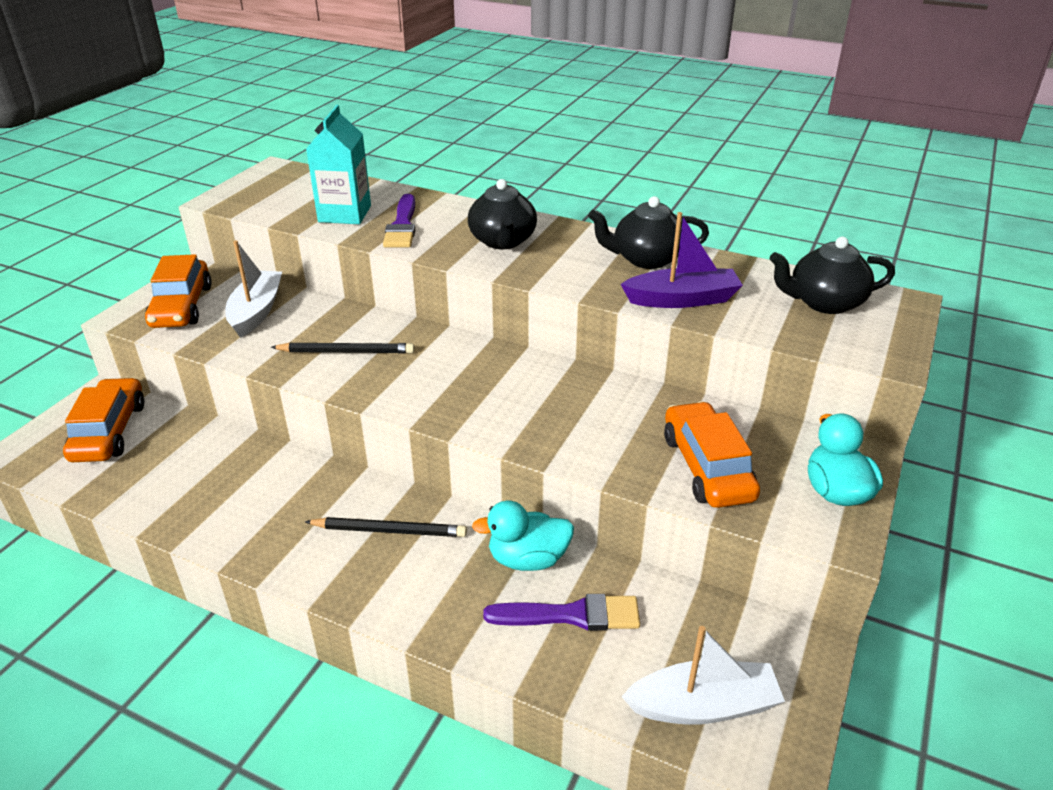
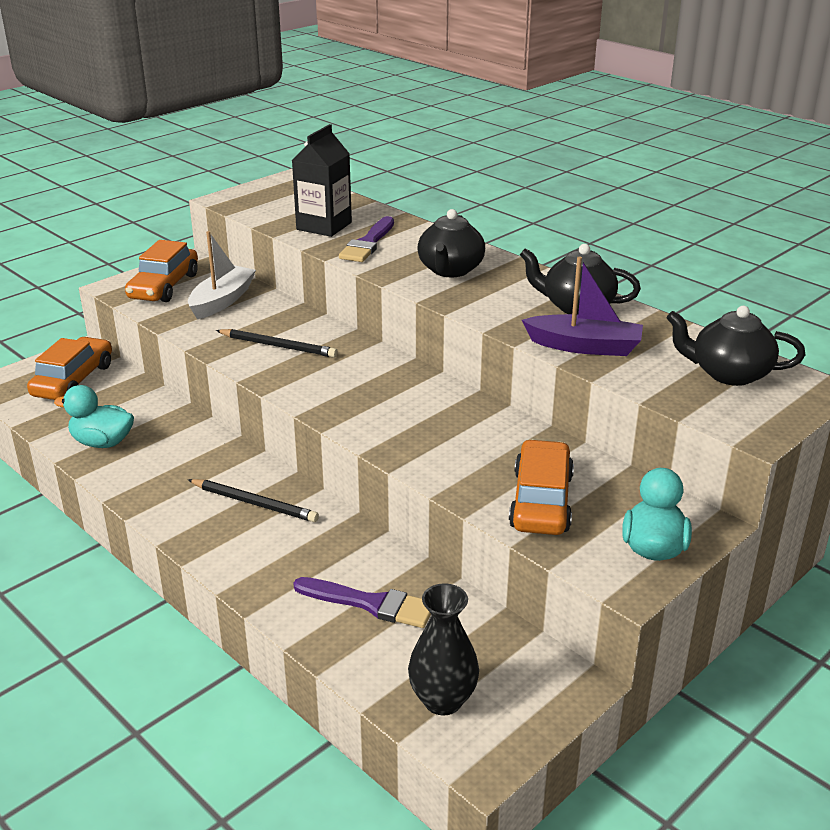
camera: 20 degrees right, 5 degrees down
turquoise carton [306,105,371,224] -> black carton [292,124,352,237]
turquoise duck [472,501,574,571] -> turquoise duck moved to [54,385,134,448]
white boat [622,626,785,725] -> black vase [408,583,479,715]

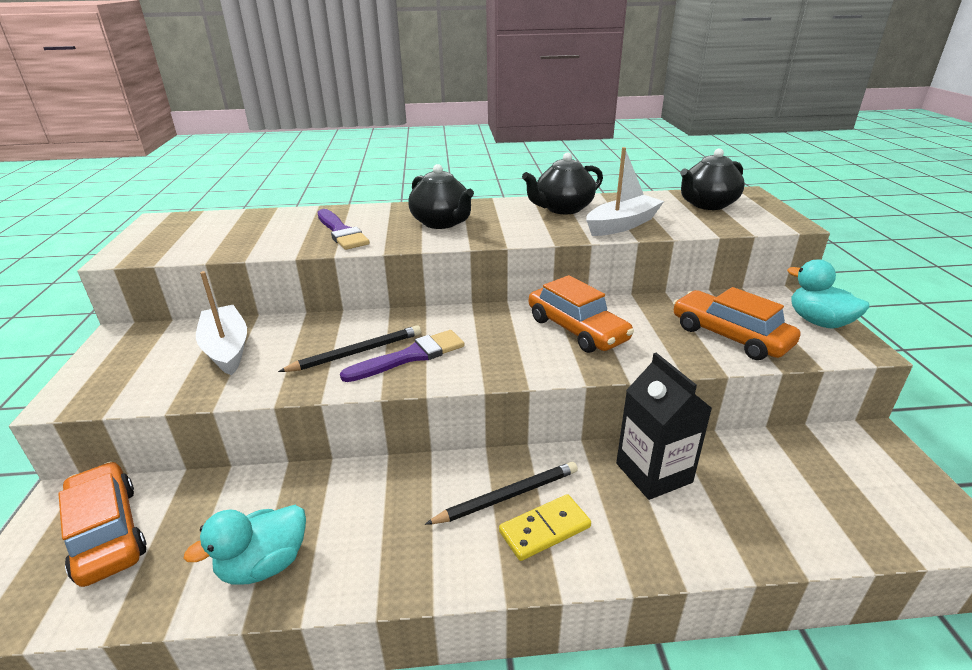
camera: 50 degrees left, 0 degrees up
orange car [125,240,198,302] -> orange car moved to [529,275,634,353]
black carton [292,124,352,237] -> black carton moved to [616,353,712,500]
purple brush [293,577,431,628] -> purple brush moved to [340,330,465,382]
black vase [408,583,479,715] -> none
purple boat [522,257,643,356] -> white boat [586,147,664,236]
none -> yellow domino [499,494,591,561]

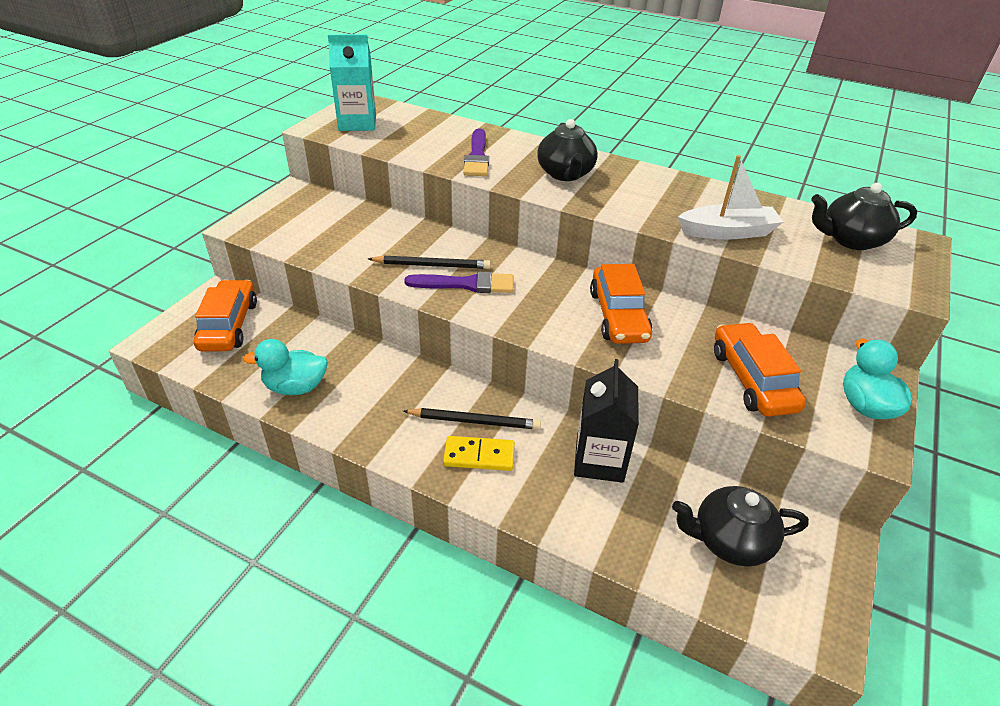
camera: 30 degrees right, 10 degrees up
white boat [196,271,247,376] -> none
black teapot [522,152,603,214] -> black teapot moved to [672,486,809,566]
none -> turquoise carton [328,34,376,131]

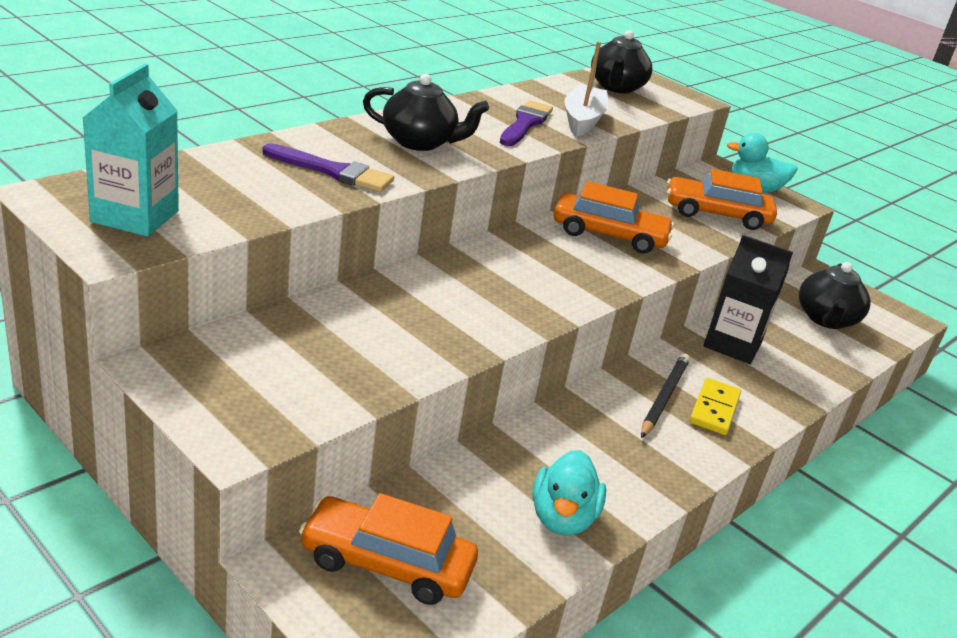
camera: 75 degrees left, 10 degrees down
black pencil [368,255,491,269] -> none
purple brush [404,271,513,293] -> purple brush moved to [500,100,553,146]

